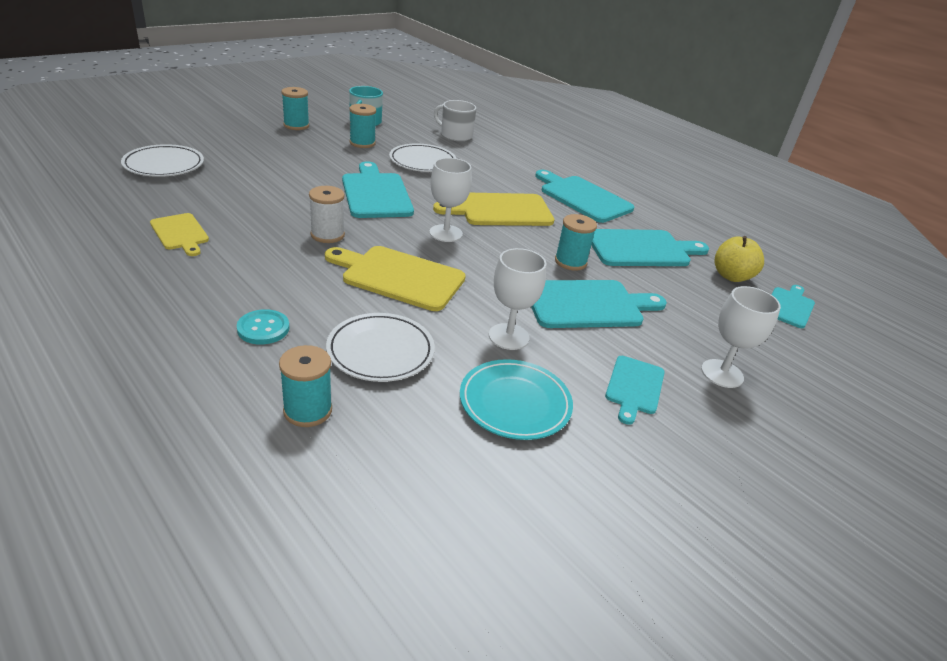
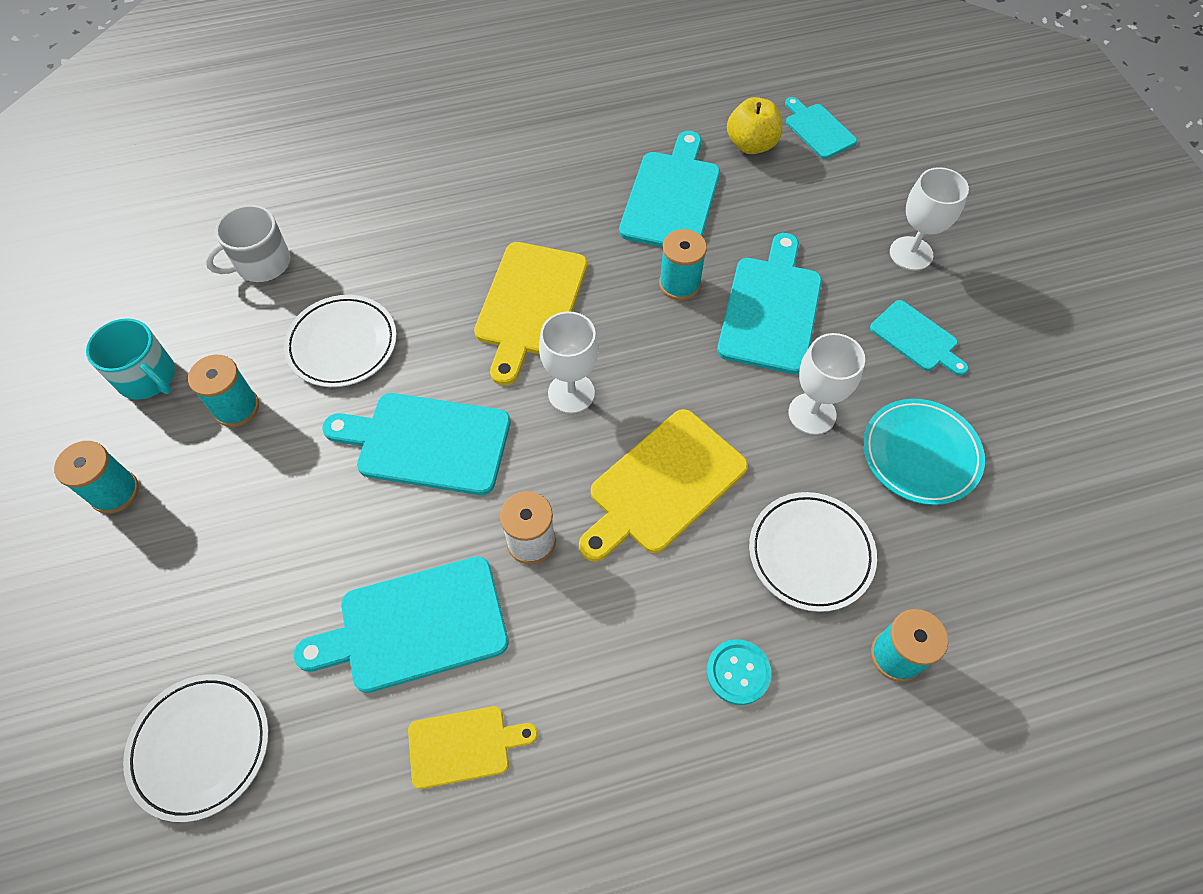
camera: 60 degrees left, 25 degrees up
turquoise cutting board [535,170,634,223] -> turquoise cutting board moved to [294,557,509,693]

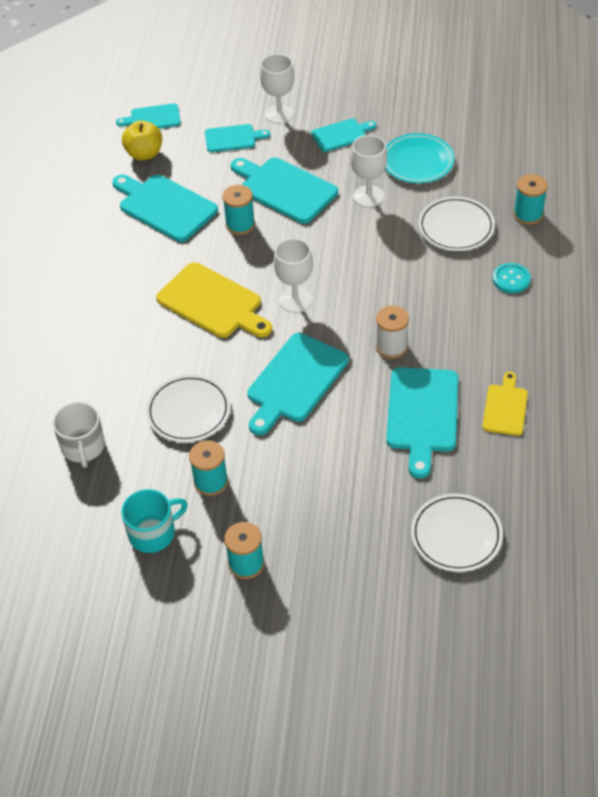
camera: 65 degrees left, 10 degrees down
yellow cutting board [579,409,748,562] -> none
none -> turquoise cutting board [205,124,270,152]

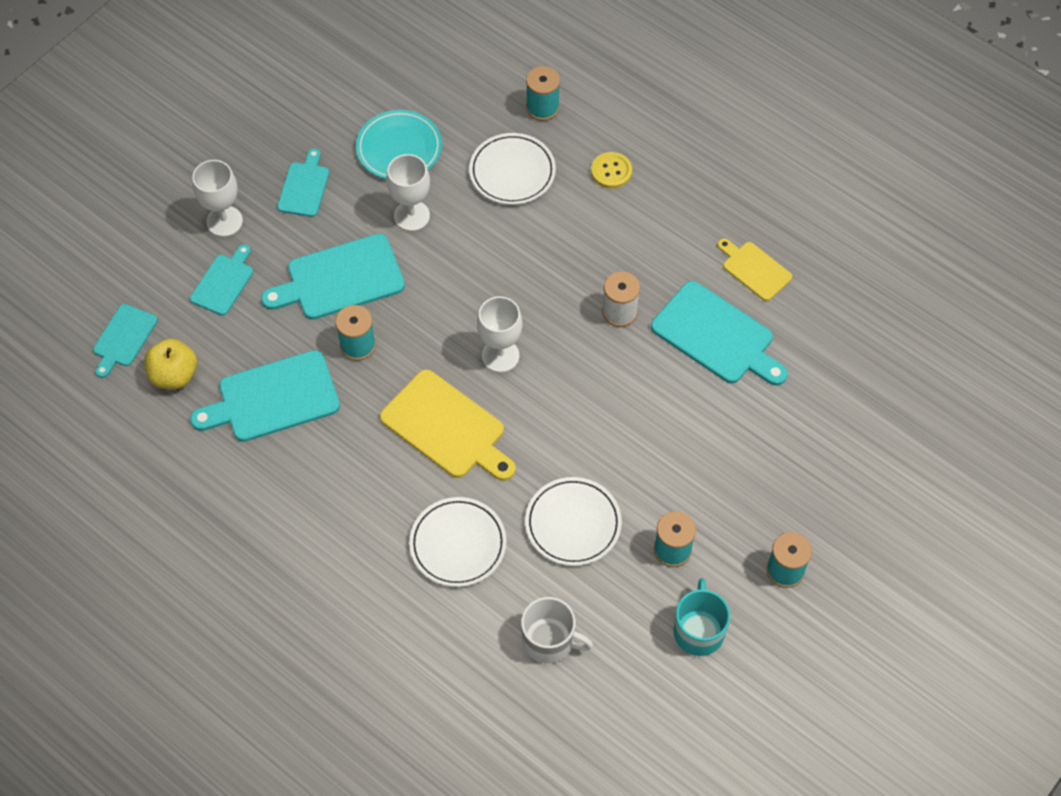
camera: 60 degrees left, 10 degrees up
yellow cutting board [156,262,272,338] -> yellow cutting board turned 60 degrees clockwise [380,370,516,481]
turquoise cutting board [247,333,349,435] -> none
white plate [411,493,503,572] -> white plate moved to [409,497,506,587]
turquoise button [493,263,531,293] -> yellow button [591,152,632,189]

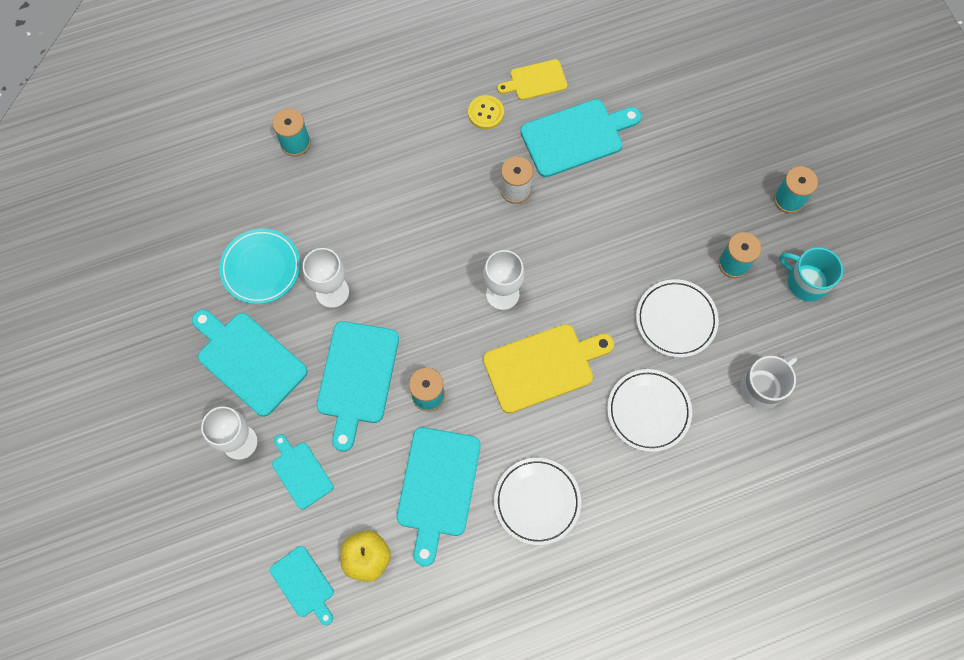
camera: 60 degrees left, 10 degrees up
turquoise cutting board [277,149,329,217] -> turquoise cutting board [192,309,308,417], size x1.71
white plate [469,133,556,205] -> white plate moved to [494,458,581,545]
yellow button [591,152,632,189] -> yellow button moved to [468,95,504,129]

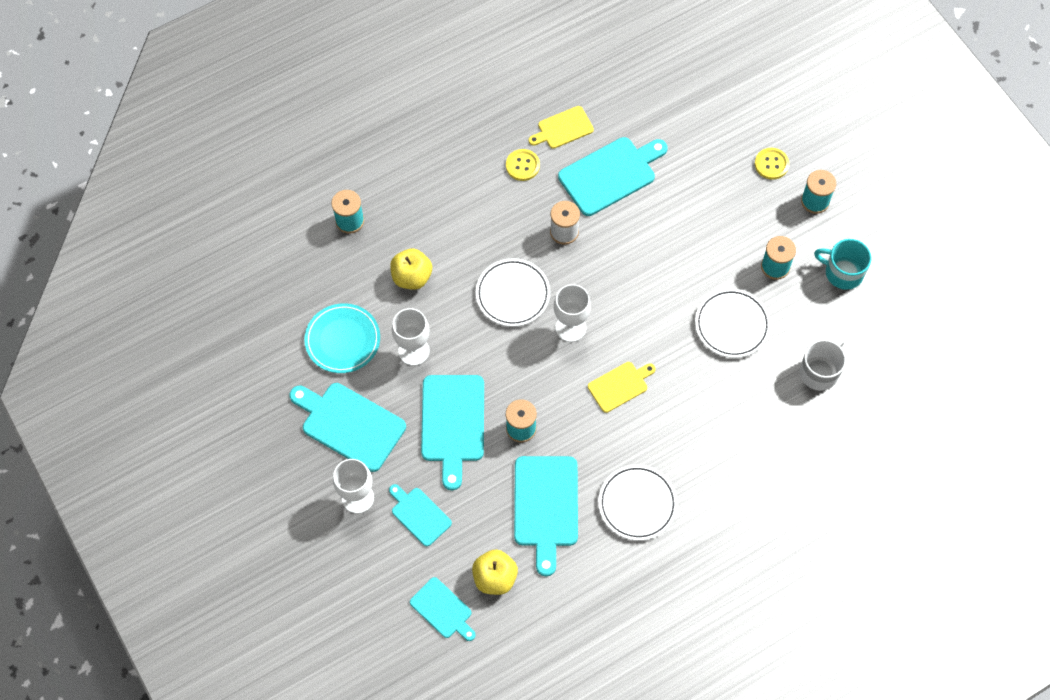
camera: 10 degrees left, 5 degrees down
yellow cutting board [483,324,614,413] -> yellow cutting board [588,362,655,413], size x0.58
white plate [607,369,692,452] -> white plate moved to [476,258,550,327]
none -> yellow apple [390,248,432,290]
none -> yellow button [755,148,789,180]

